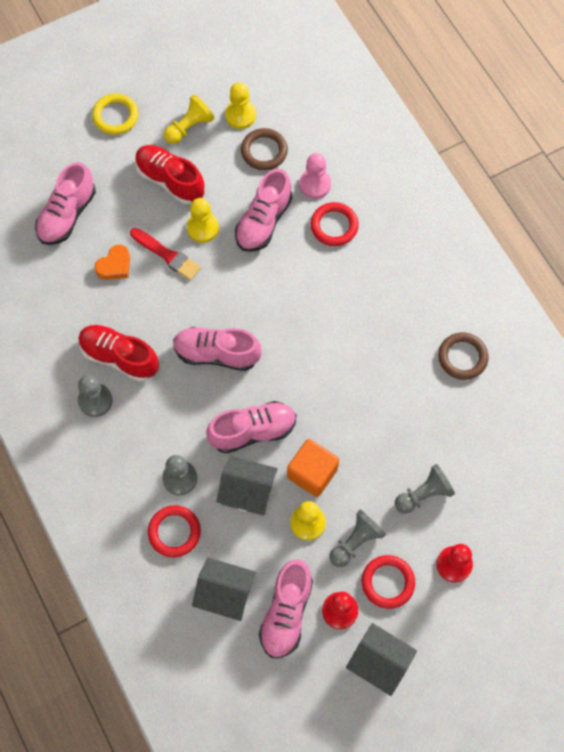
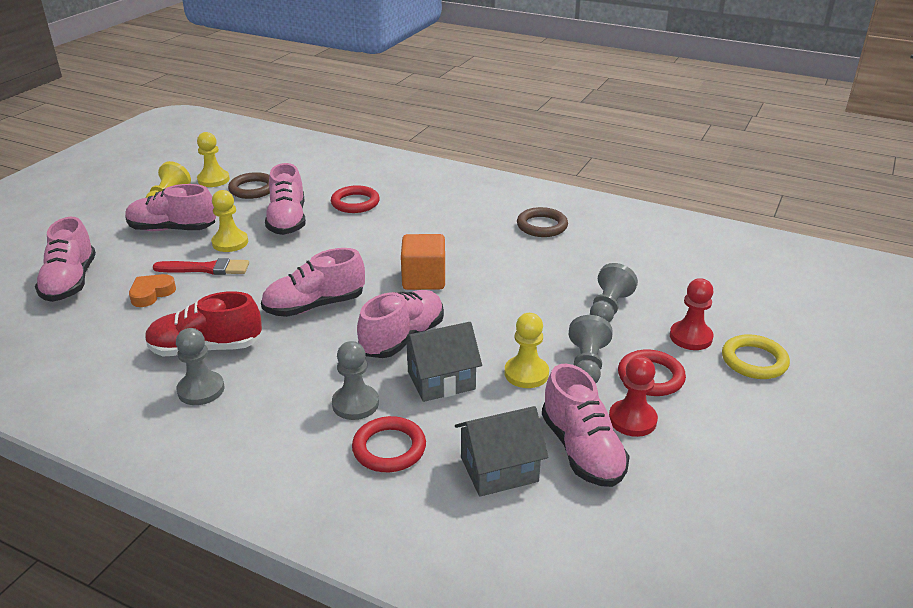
camera: 35 degrees left, 35 degrees down
yellow ring [92,94,138,135] -> yellow ring moved to [722,334,790,379]
orange heart [95,245,130,280] -> orange heart turned 150 degrees counterclockwise [129,274,176,307]
red shoe [135,145,205,204] -> pink shoe [125,184,216,231]
orange cube [287,439,339,497] -> orange cube moved to [401,234,445,290]
pink pawn [299,153,331,199] -> none
grey house [346,623,417,696] -> none

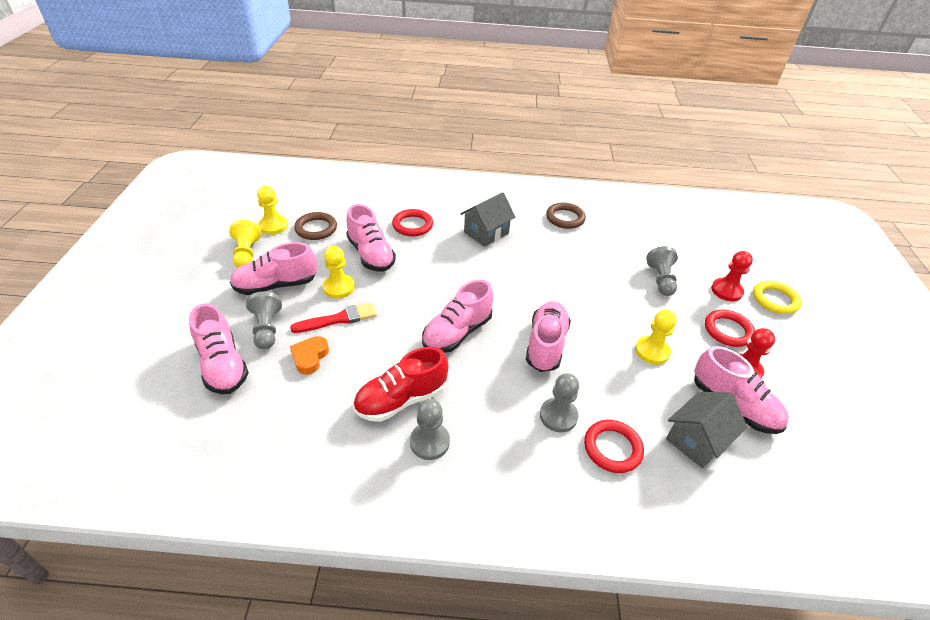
camera: 25 degrees left, 10 degrees up
orange cube [401,234,445,290] -> none
grey house [401,322,482,402] -> grey house moved to [461,192,516,247]
grey pawn [568,315,613,383] -> grey pawn moved to [246,291,282,349]

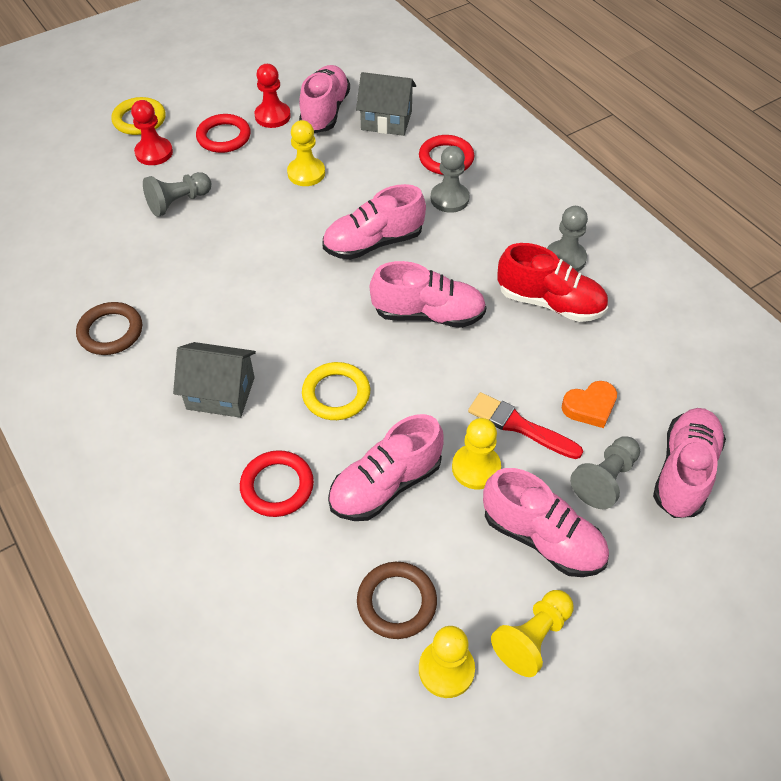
camera: 125 degrees left, 10 degrees up
pink shoe [346,204,396,272] -> pink shoe turned 150 degrees counterclockwise [328,414,444,521]
none -> yellow ring [302,362,370,420]

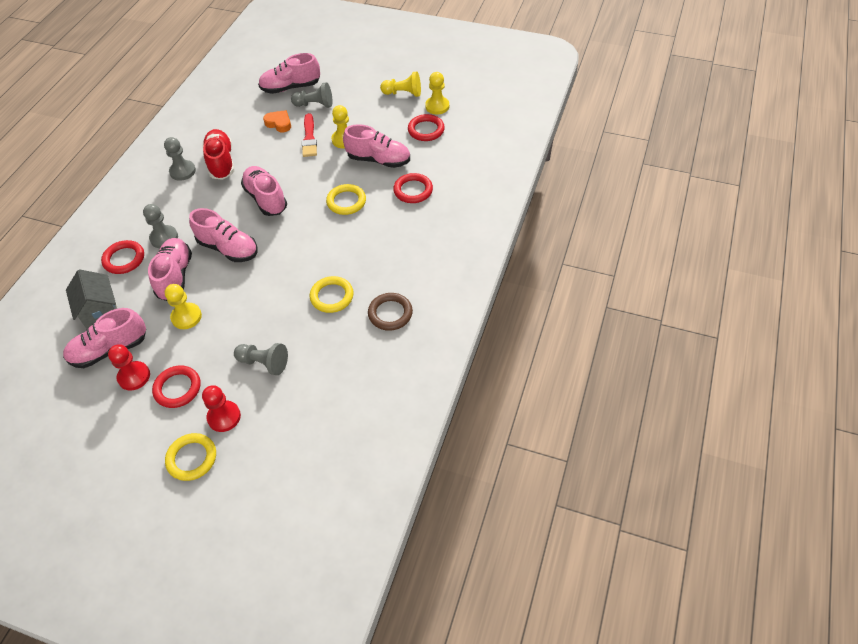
camera: 125 degrees left, 0 degrees up
grey house [173,342,256,418] -> none
brown ring [357,562,437,639] -> red ring [408,114,445,141]
pink shoe [483,468,609,577] -> pink shoe moved to [148,238,192,301]
none -> yellow ring [310,276,354,313]

